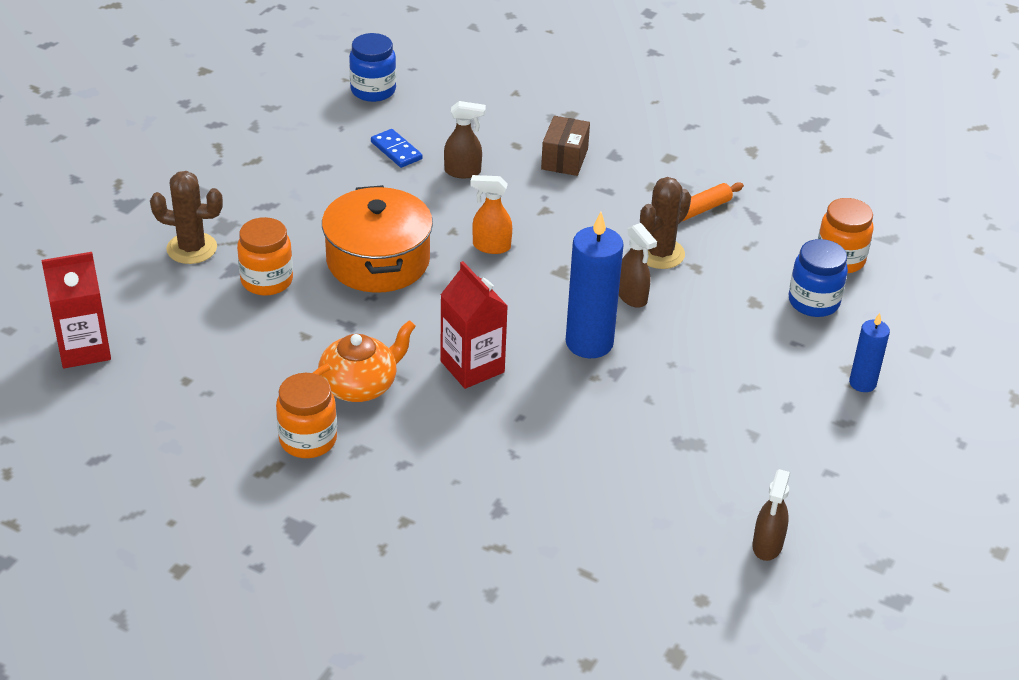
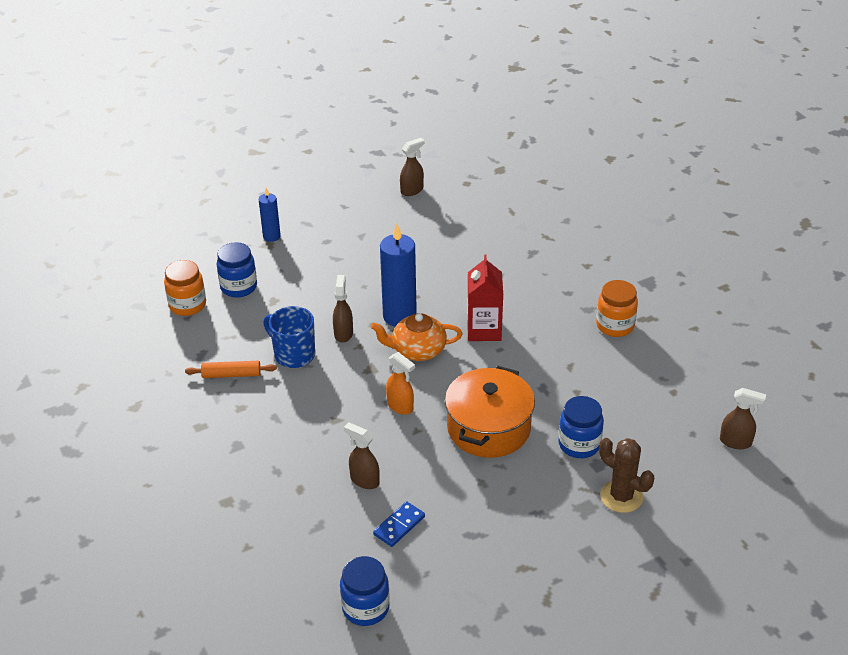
camera: 145 degrees left, 0 degrees up
red carton [42,252,111,368] -> brown spray bottle [720,388,766,449]
orange jar [237,217,293,296] -> blue jar [558,396,604,458]
orange teapot [313,320,416,402] -> orange teapot moved to [371,313,462,361]
blue domino [371,129,423,168] -> blue domino turned 45 degrees clockwise [373,501,425,547]
brown box [541,116,590,176] -> none
brown cactus [640,177,691,269] -> blue mug [263,306,315,368]

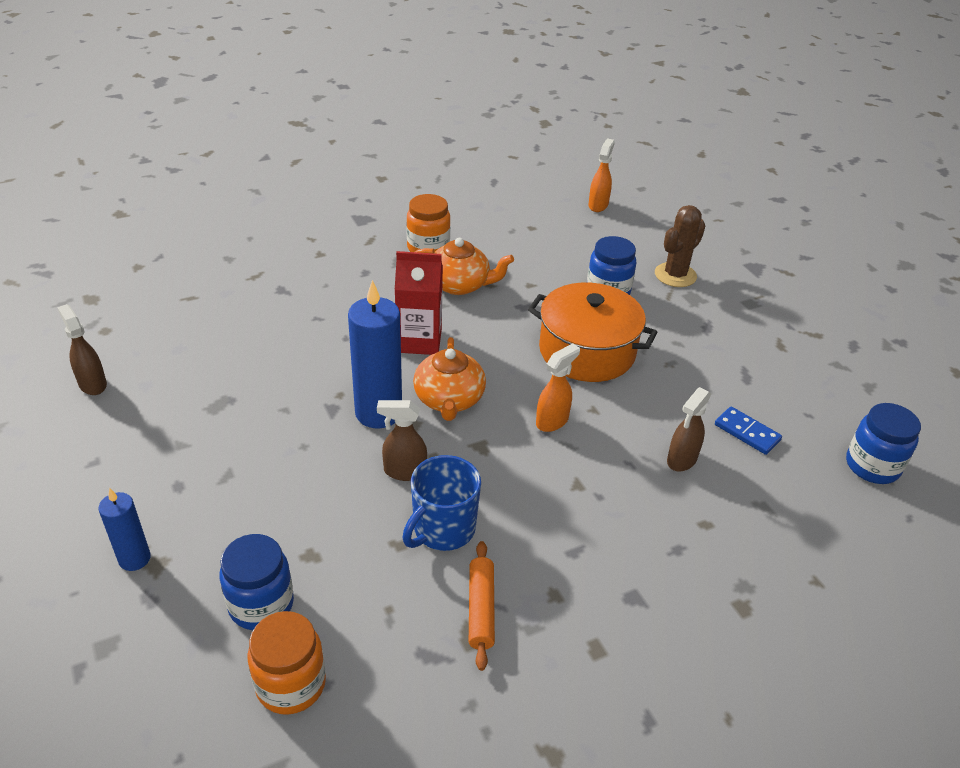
camera: 90 degrees left, 0 degrees up
brown spray bottle [720,388,766,449] -> orange spray bottle [588,138,615,212]
none -> orange teapot [415,238,514,295]

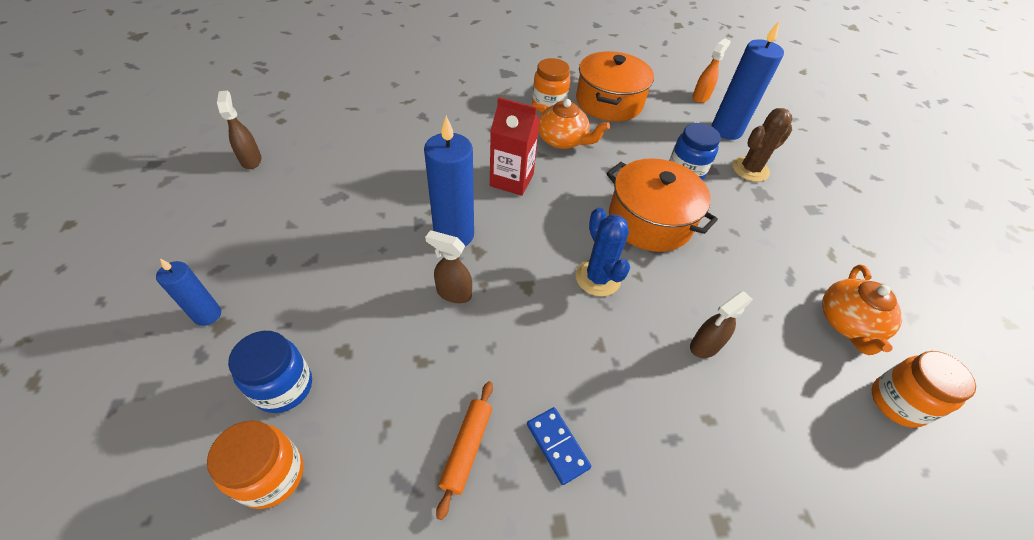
camera: 15 degrees right, 10 degrees up
blue mug [402,455,481,551] -> none
orange teapot [413,337,486,421] -> orange teapot moved to [822,264,902,355]
orange spray bottle [536,343,580,432] -> blue cactus [576,207,630,296]
blue domino [715,406,782,455] -> blue domino moved to [527,407,591,485]
blue jar [846,403,921,484] -> orange jar [871,351,976,428]
none -> orange pot [576,51,654,122]
none -> blue candle [711,20,784,140]

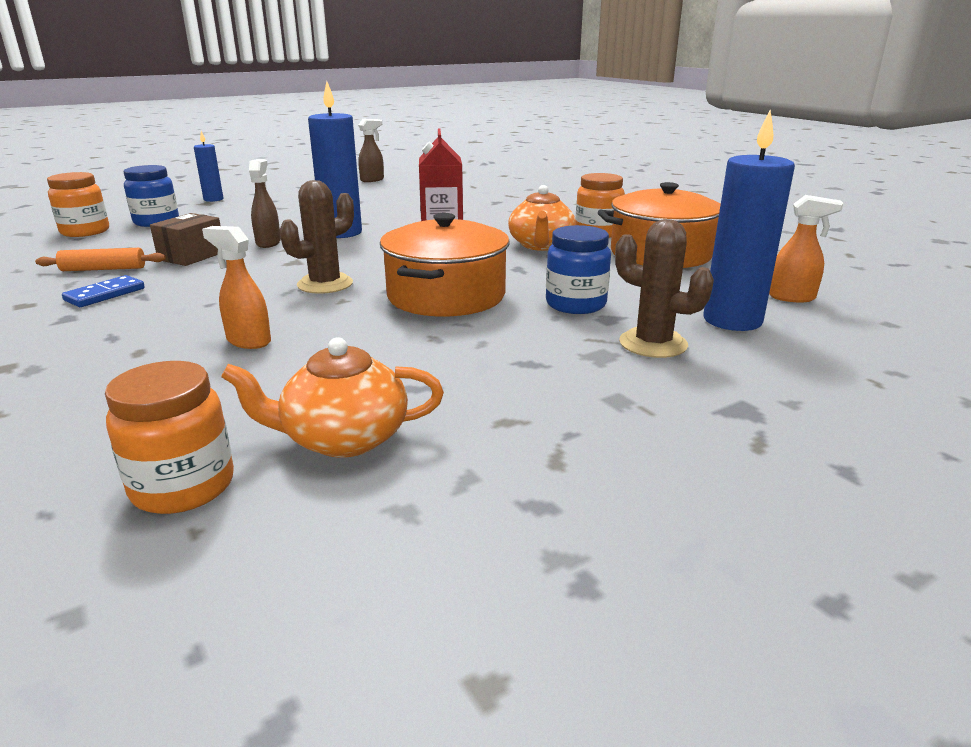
camera: 70 degrees right, 25 degrees down
blue cactus [576,207,630,296] -> brown cactus [280,180,354,294]
brown spray bottle [690,291,753,358] -> orange spray bottle [202,226,271,349]
none -> brown box [150,213,220,266]

